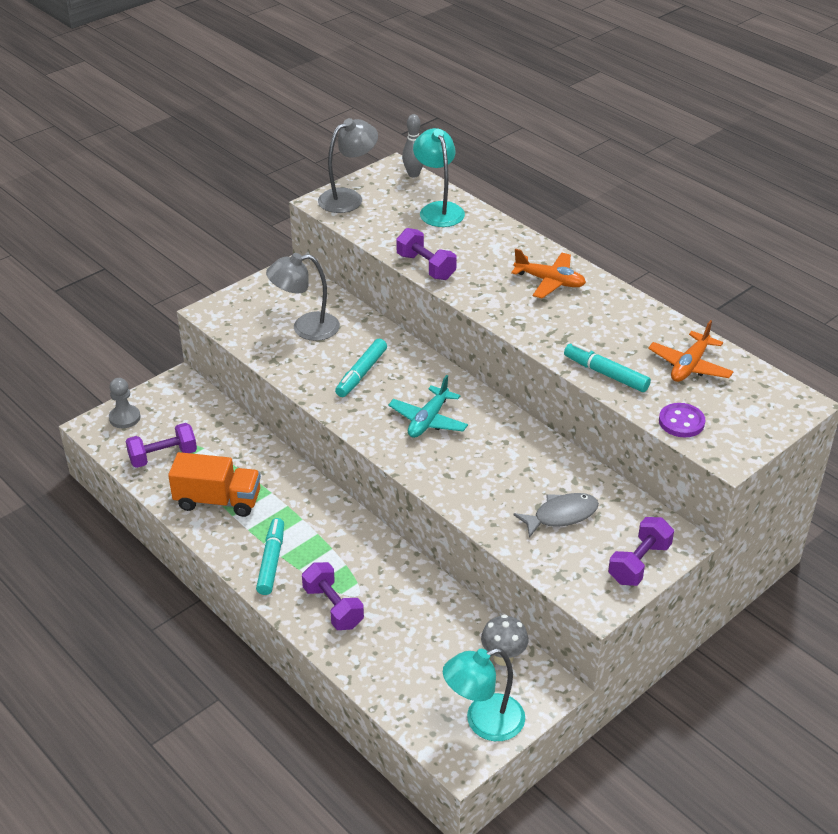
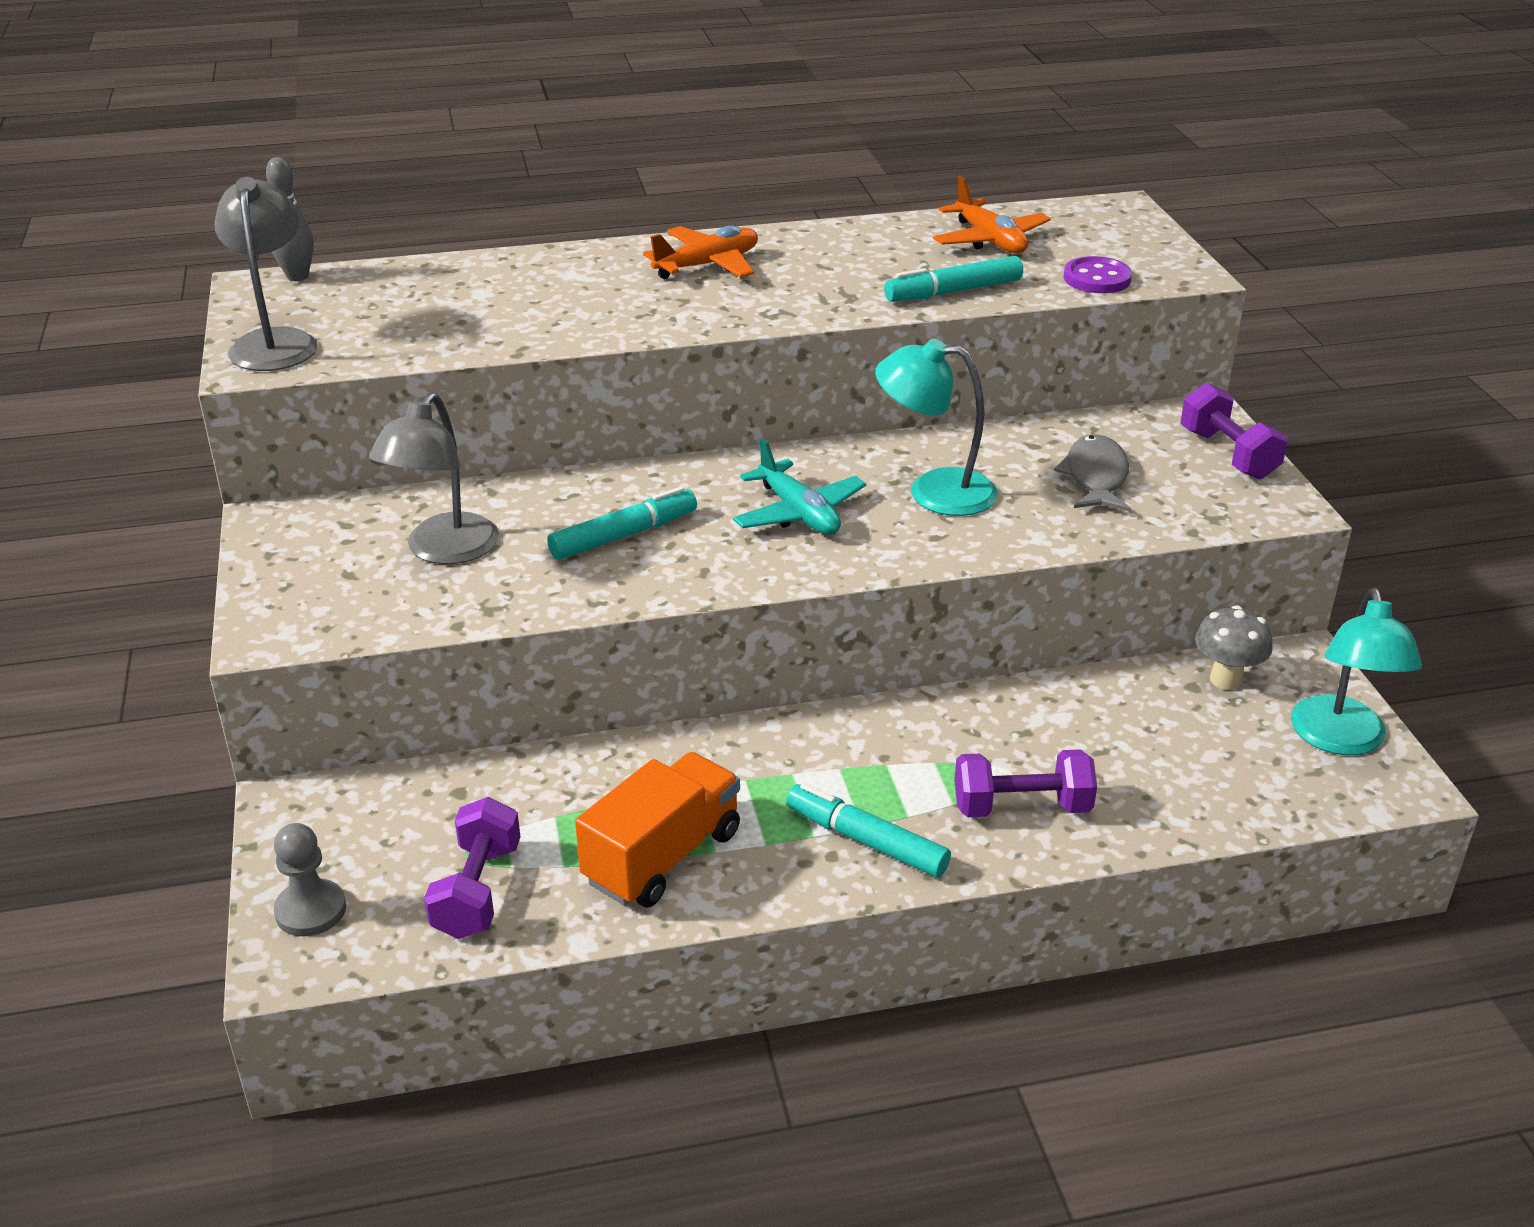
camera: 60 degrees left, 5 degrees down
turquoise marker [335,339,387,397] -> turquoise marker turned 90 degrees counterclockwise [547,486,697,560]
purple dumbbell [396,228,457,280] -> none
turquoise lamp [413,128,465,227] -> turquoise lamp moved to [875,338,998,516]

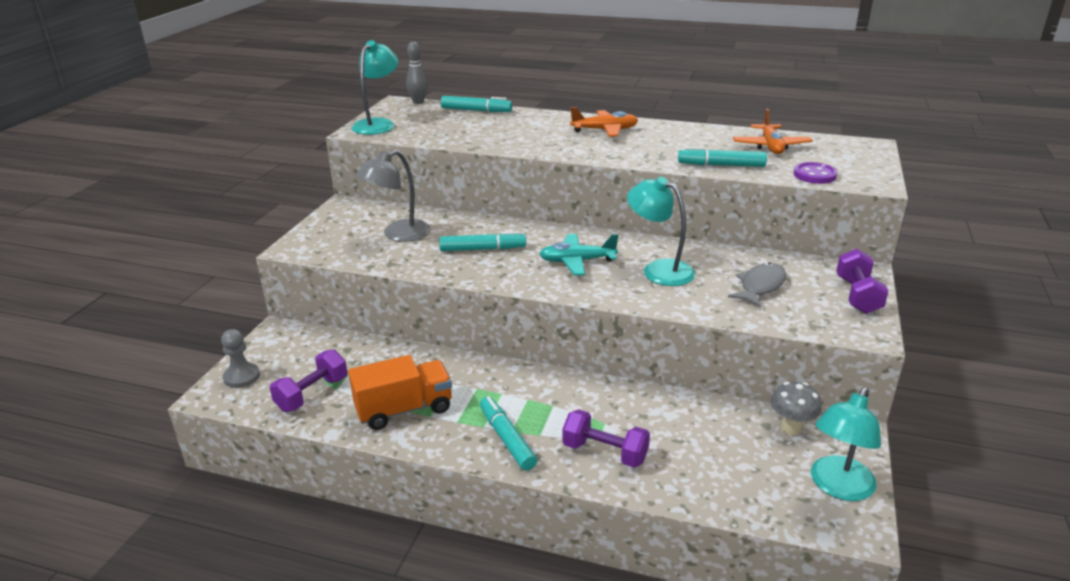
camera: 30 degrees right, 5 degrees down
grey lamp [214,177,318,371] -> turquoise lamp [352,40,398,135]
turquoise plane [733,438,866,535] -> turquoise plane turned 90 degrees clockwise [539,234,619,276]
none -> turquoise marker [441,96,512,112]

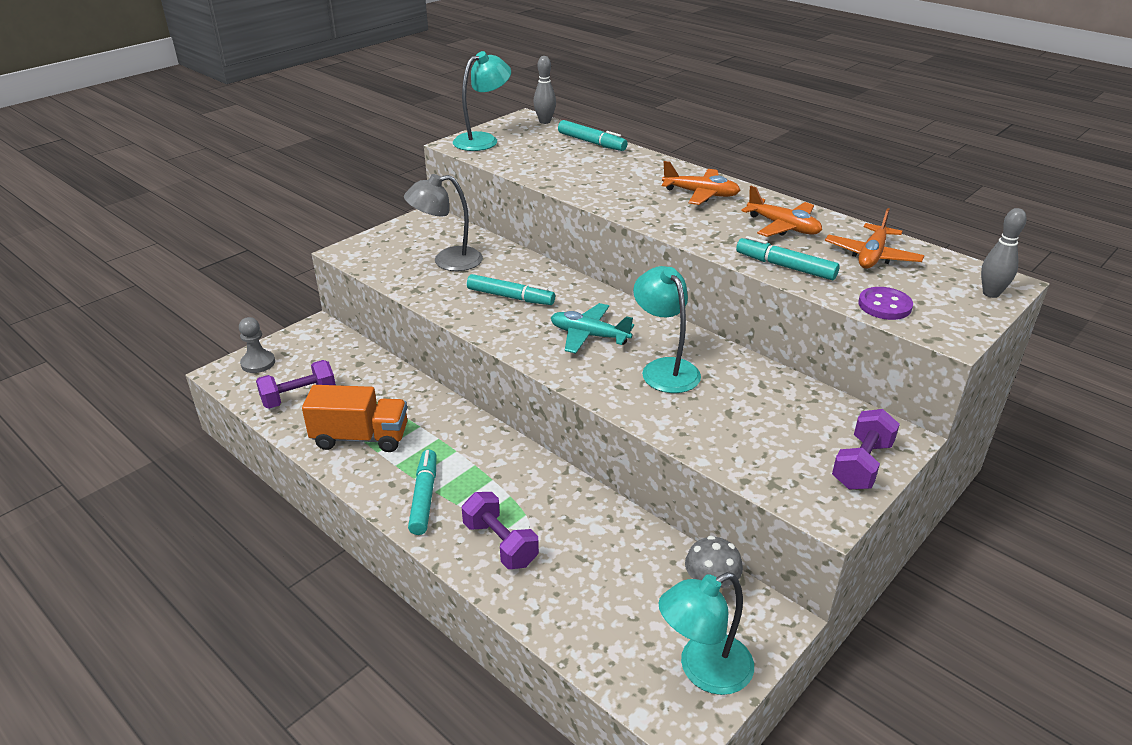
camera: 25 degrees right, 5 degrees up
grey fish [728,262,786,308] -> none
none -> orange plane [741,186,822,237]
none -> grey bowling pin [981,208,1026,298]

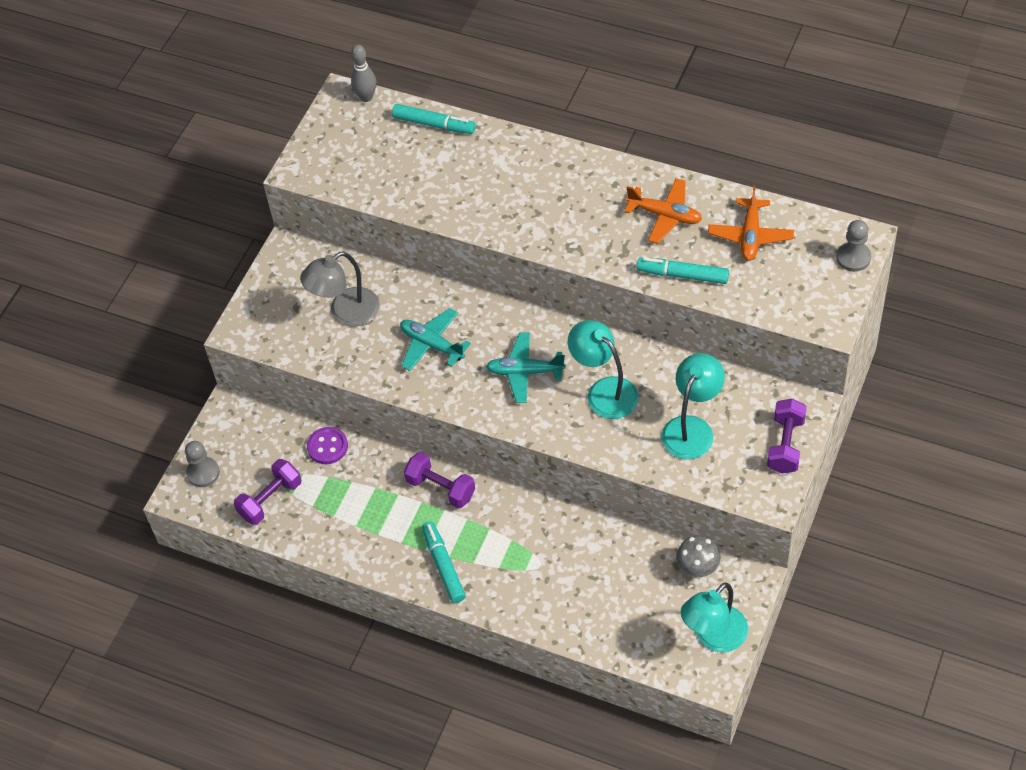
camera: 15 degrees left, 20 degrees up
orange truck [302,385,407,452] -> none
turquoise lamp [453,51,511,151] -> turquoise lamp moved to [661,353,725,459]
purple dumbbell [462,492,539,569] -> purple dumbbell moved to [404,452,475,508]
turquoise marker [467,274,555,305] -> turquoise plane [400,308,471,371]
orange plane [662,161,740,205] -> none
purple button [858,287,913,320] -> purple button moved to [307,427,348,464]
grey bowling pin [981,208,1026,298] -> grey pawn [836,220,871,272]

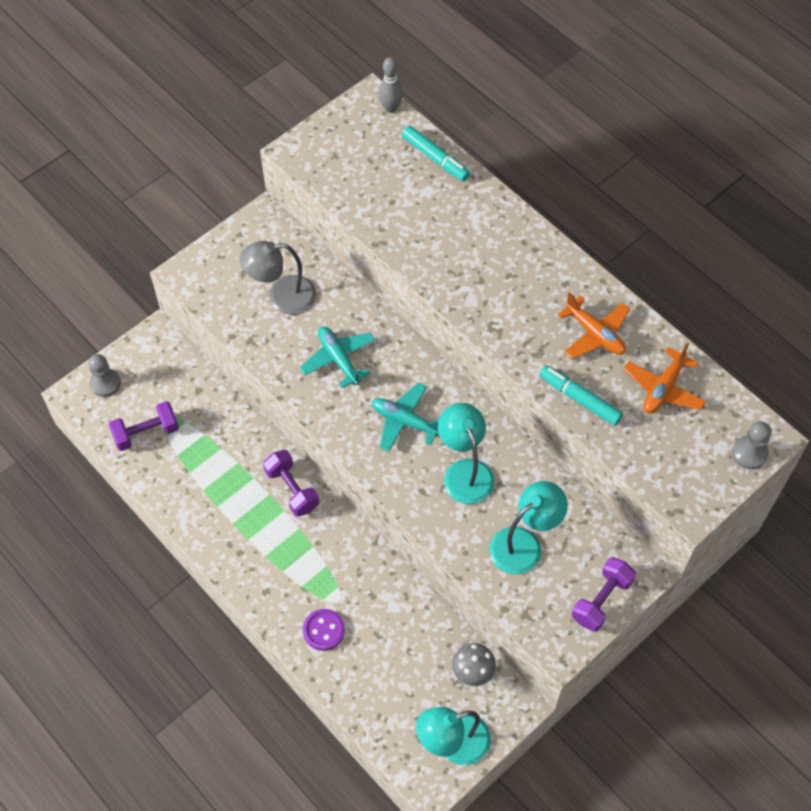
camera: 20 degrees right, 5 degrees up
purple button [307,427,348,464] -> purple button moved to [303,609,345,651]
turquoise marker [422,521,466,603] -> none

